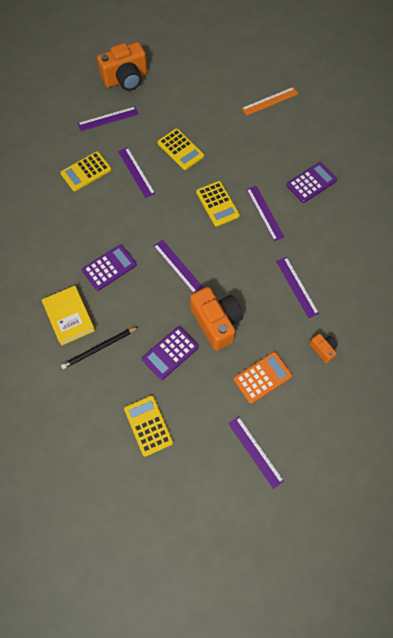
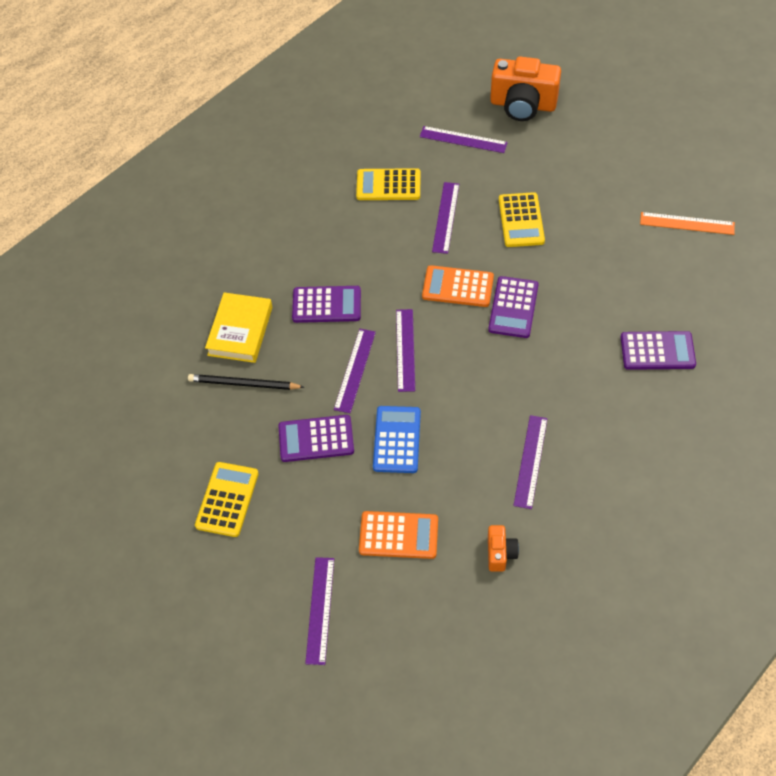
camera: 40 degrees right, 10 degrees down
orange camera [190,287,243,351] -> blue calculator [373,406,421,473]
yellow calculator [196,181,240,227] -> purple calculator [488,276,538,338]
purple ruler [246,186,284,241] -> purple ruler moved to [334,329,376,413]
none -> orange calculator [422,265,494,307]

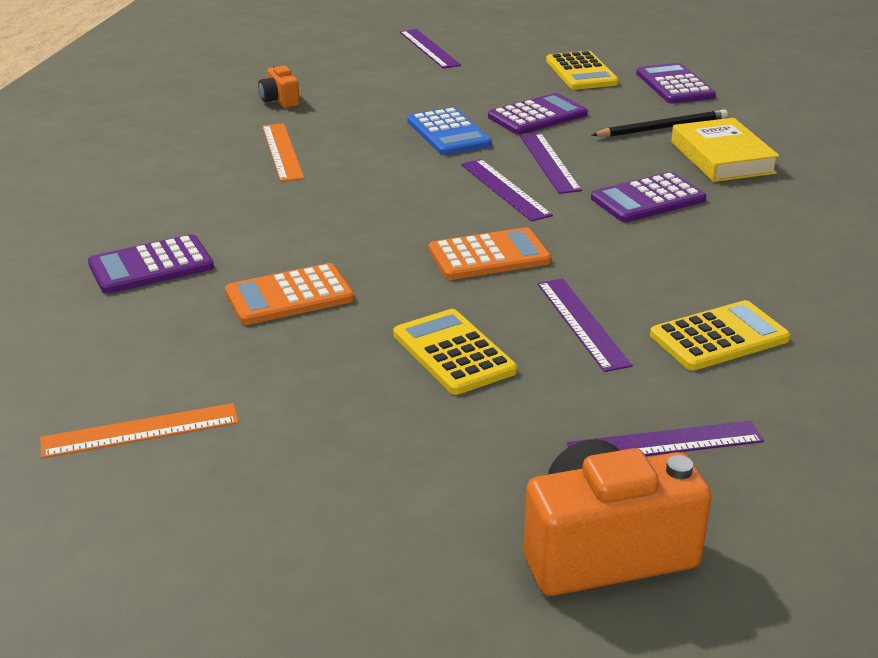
camera: 150 degrees right, 25 degrees down
orange calculator [359,511,438,559] -> orange calculator moved to [225,263,355,325]
purple calculator [488,276,538,338] -> purple calculator moved to [636,63,716,103]
purple ruler [513,415,548,509] -> orange ruler [262,123,304,182]

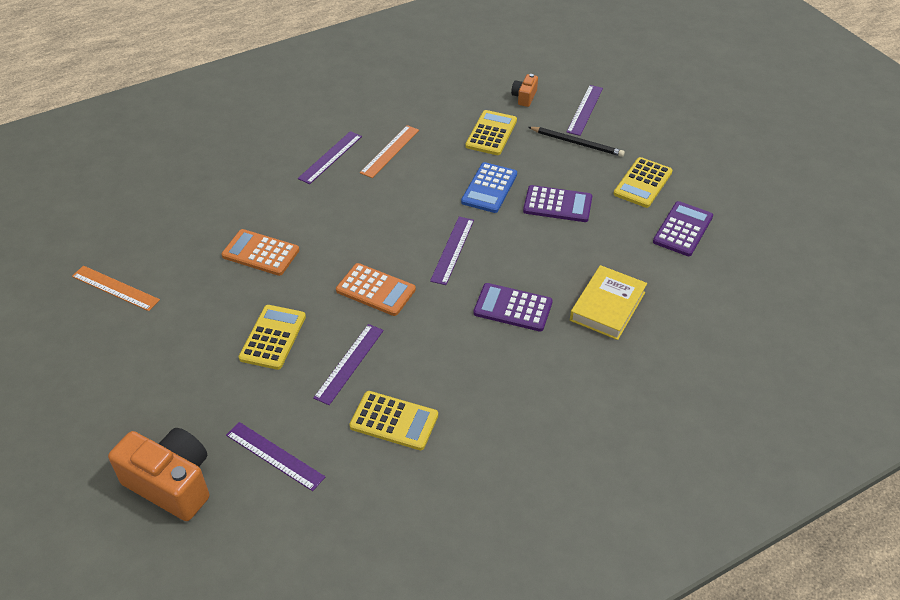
camera: 45 degrees right, 15 degrees up
purple calculator [88,234,214,294] -> none
orange camera [258,64,300,108] -> orange camera moved to [511,74,538,107]
purple ruler [520,133,582,194] -> purple ruler moved to [298,131,362,184]
black pencil [592,109,728,137] -> black pencil moved to [528,127,625,157]
none -> yellow calculator [465,110,517,155]

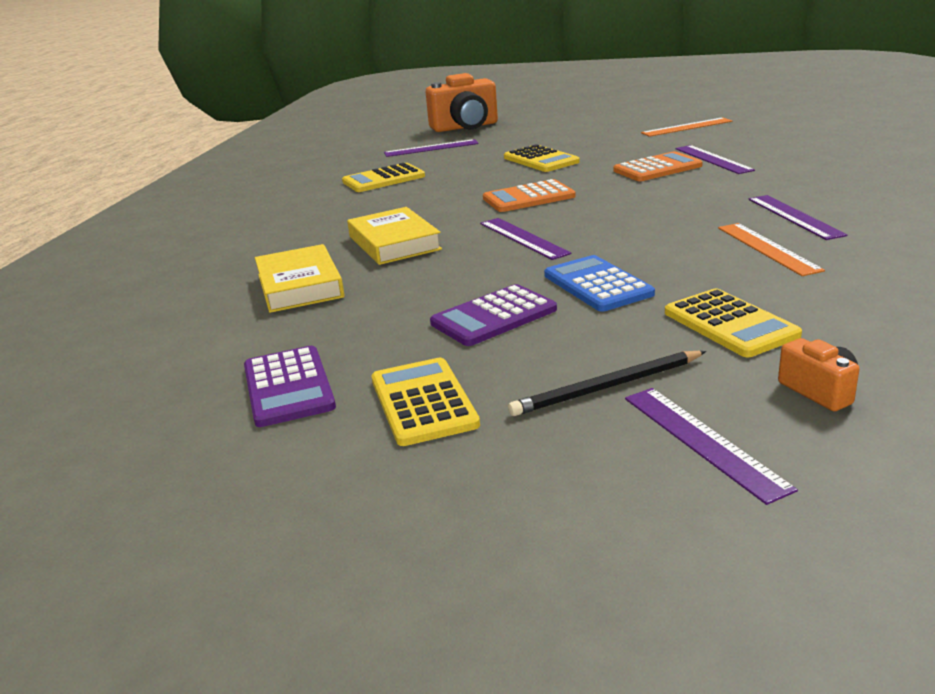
camera: 135 degrees right, 20 degrees down
purple ruler [313,324,384,405] -> purple ruler moved to [675,145,755,174]
purple calculator [473,283,553,331] -> yellow book [347,207,442,265]

